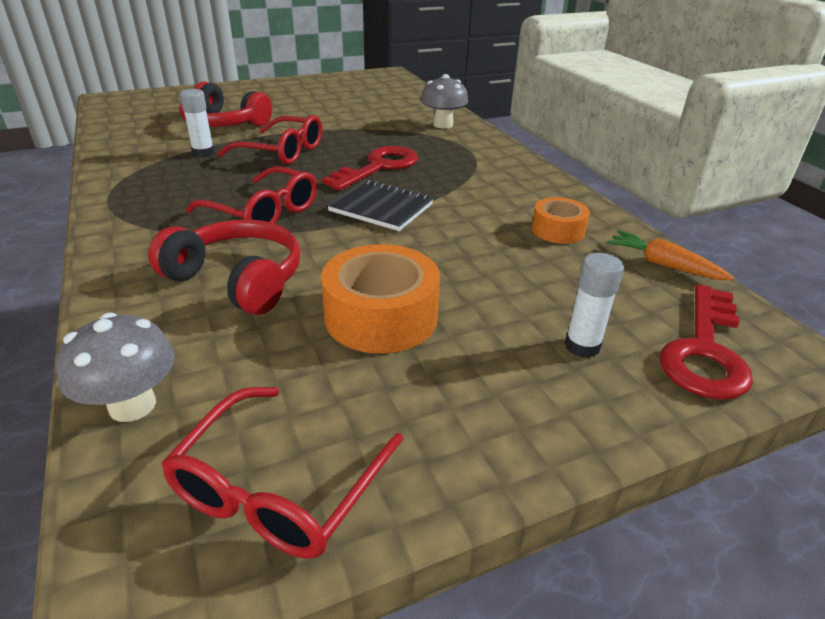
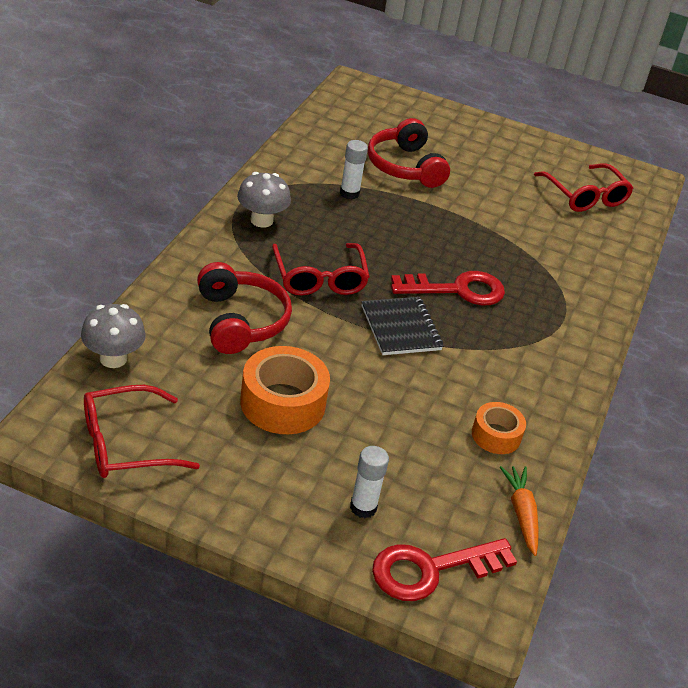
camera: 40 degrees right, 5 degrees up
red glasses [217,115,322,165] -> red glasses moved to [534,163,634,212]
grey mushroom [421,74,468,129] -> grey mushroom moved to [237,172,291,228]

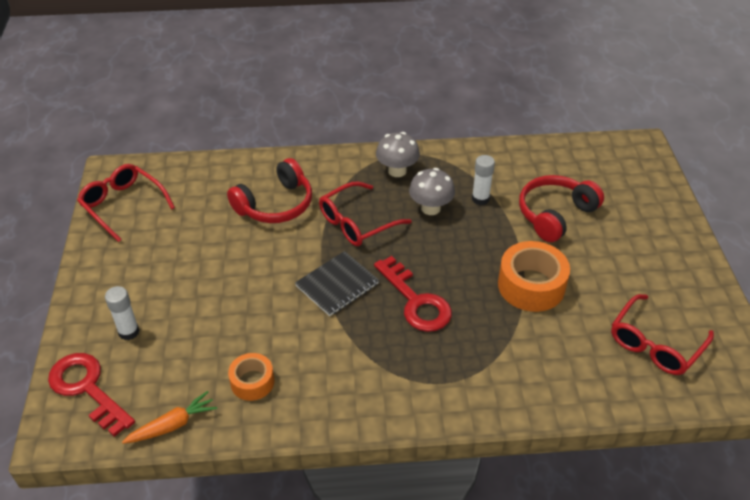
camera: 70 degrees right, 5 degrees up
grey mushroom [81,304,146,368] -> grey mushroom moved to [409,168,455,215]
orange tape [240,346,330,434] -> orange tape moved to [498,241,570,312]

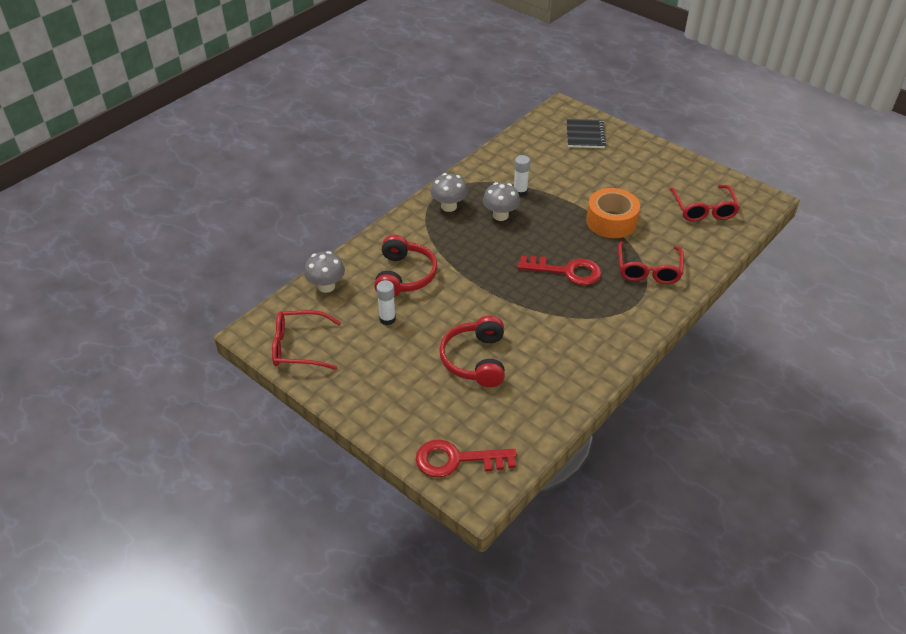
camera: 45 degrees left, 0 degrees up
white glue stick [105,286,140,340] -> white glue stick moved to [376,280,396,325]
orange carrot [122,391,217,444] -> none
orange tape [228,353,274,401] -> none
black notebook [295,251,379,316] -> black notebook moved to [567,119,606,148]
red glasses [319,181,412,246] -> red glasses moved to [618,241,684,284]
red headphones [519,175,604,242] -> red headphones moved to [439,315,505,387]
none -> grey mushroom [304,251,345,293]

